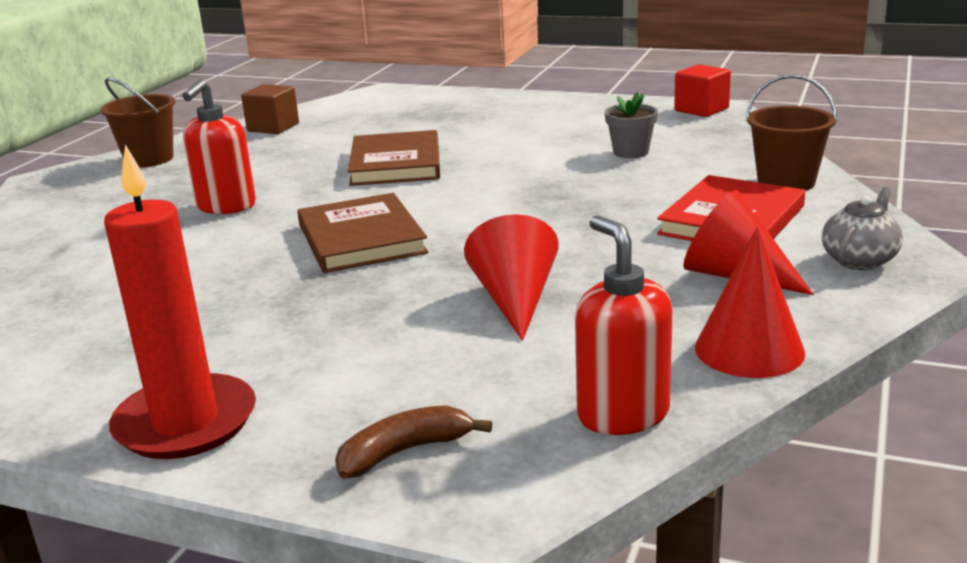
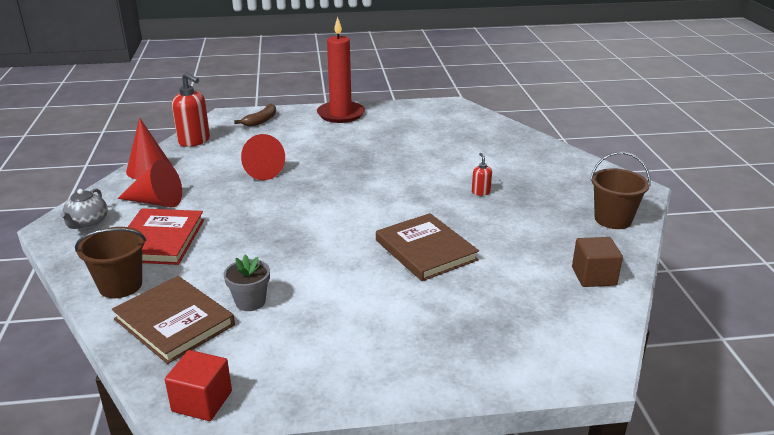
camera: 150 degrees right, 5 degrees up
red soap dispenser [182,79,256,214] -> red soap dispenser [472,153,492,196], size x0.49
brown book [298,193,428,273] -> brown book moved to [112,276,235,364]

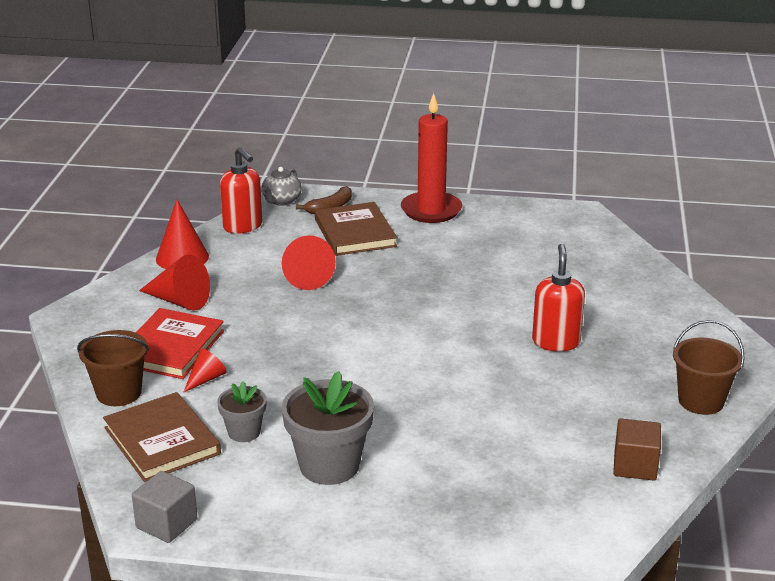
camera: 15 degrees right, 0 degrees up
grey teapot [60,189,108,229] -> grey teapot moved to [262,167,302,206]
red cube [165,350,232,421] -> grey cube [132,471,197,543]
brown book [376,213,479,281] -> brown book moved to [315,202,397,256]
red soap dispenser [472,153,492,196] -> red soap dispenser [532,244,585,351], size x2.02
none -> red cone [183,348,227,393]
none -> grey flower pot [282,371,374,485]

